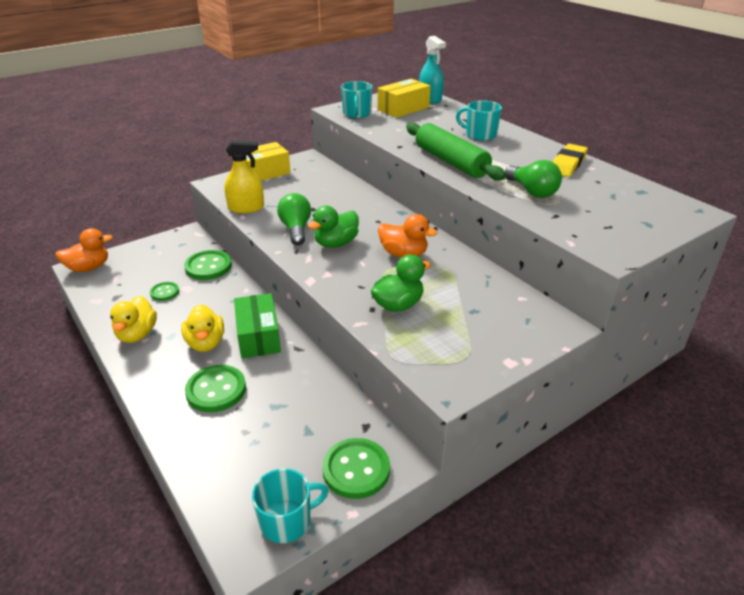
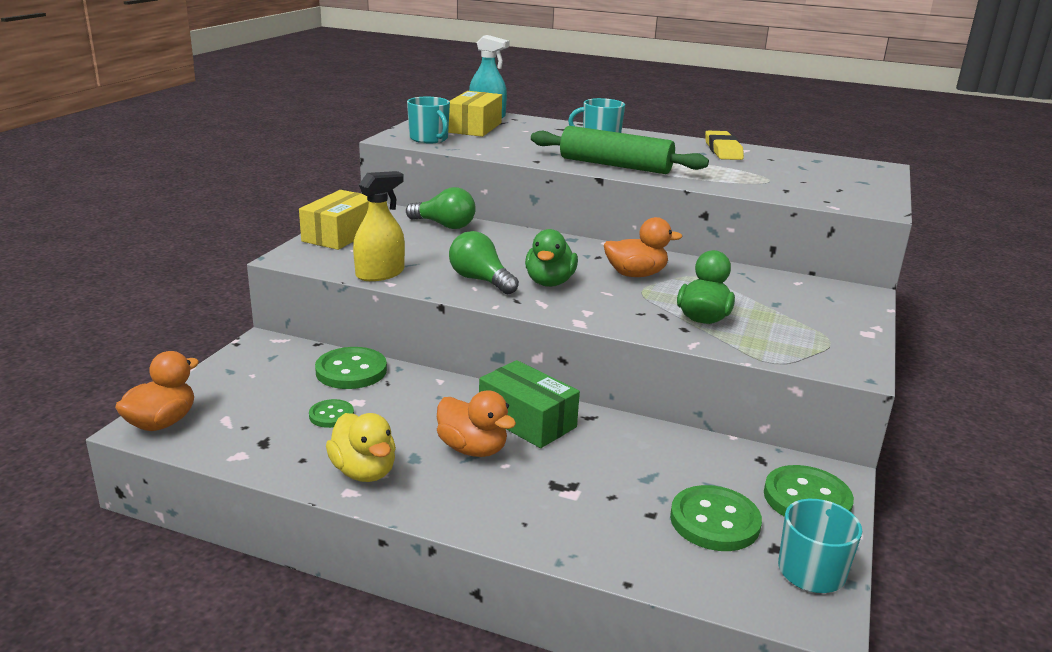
camera: 35 degrees left, 10 degrees down
yellow duck [181,304,224,352] -> orange duck [437,390,516,457]
green button [185,365,246,412] -> green button moved to [670,485,762,551]
green light bulb [505,160,562,198] -> green light bulb moved to [406,187,476,229]

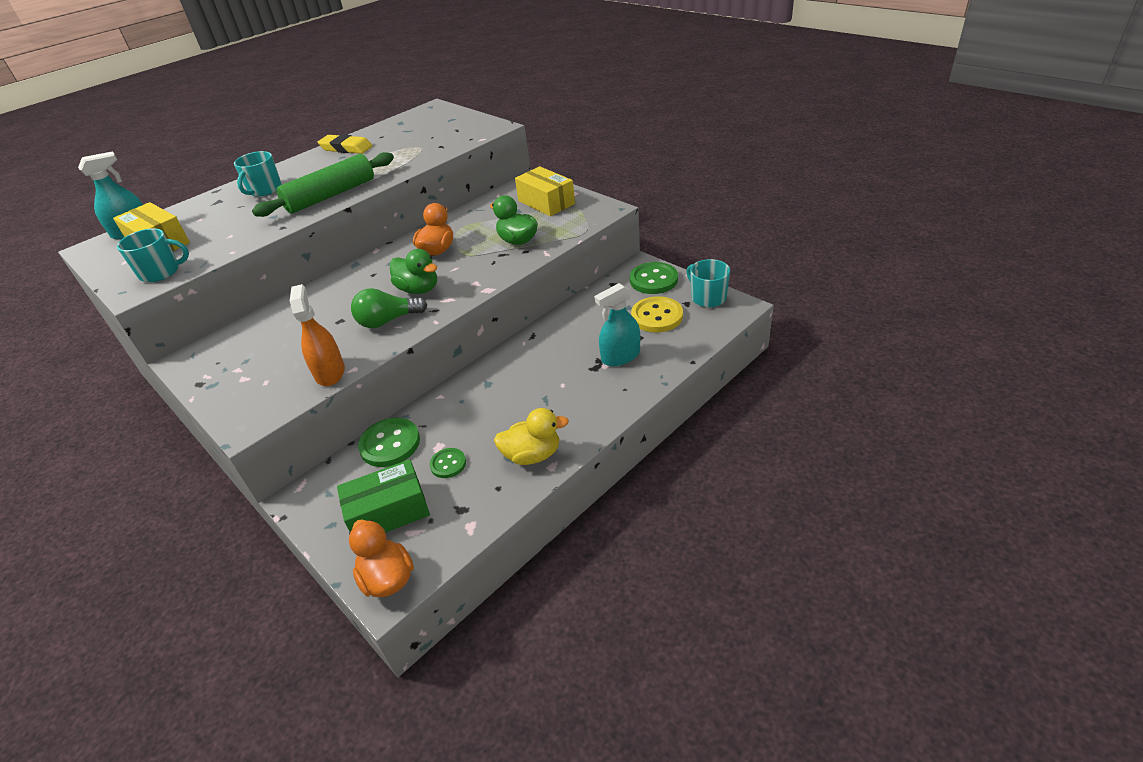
camera: 60 degrees left, 15 degrees up
yellow box [299,190,369,250] -> yellow box moved to [515,166,575,216]
yellow spray bottle [353,171,405,281] -> orange spray bottle [290,284,345,386]
green light bulb [406,187,476,229] -> none
orange duck [437,390,516,457] -> none
green box [479,360,580,448] -> green box moved to [337,459,430,533]
green button [670,485,762,551] -> yellow button [631,296,683,333]
none -> turquoise spray bottle [594,283,640,366]

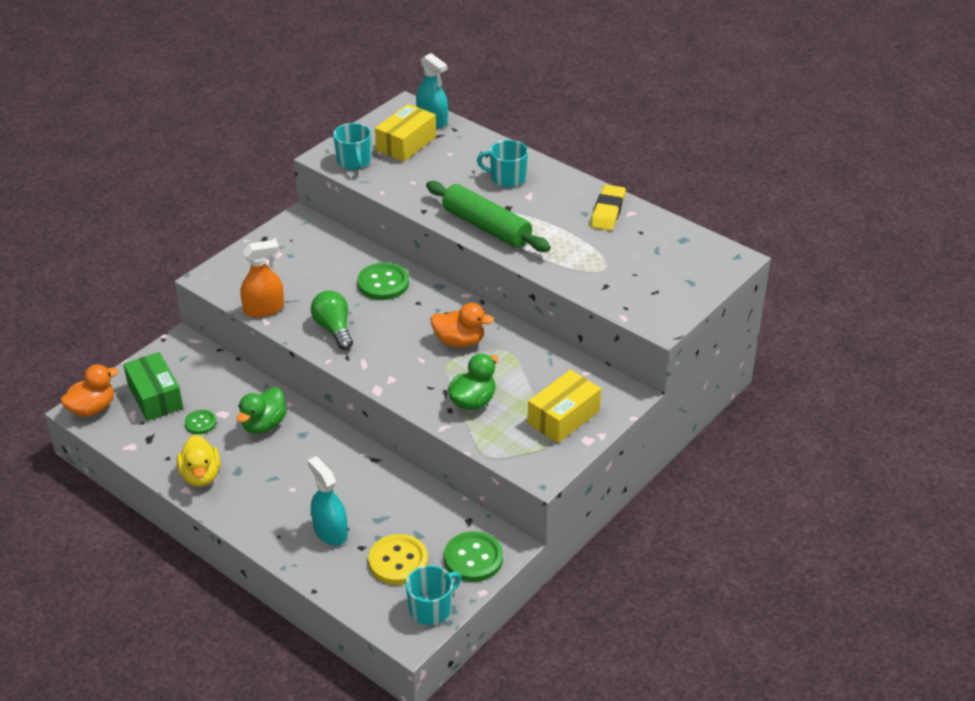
camera: 80 degrees right, 0 degrees up
green button [358,418,420,467] -> green button moved to [357,263,409,300]
green duck [390,249,437,294] -> green duck moved to [237,387,287,434]

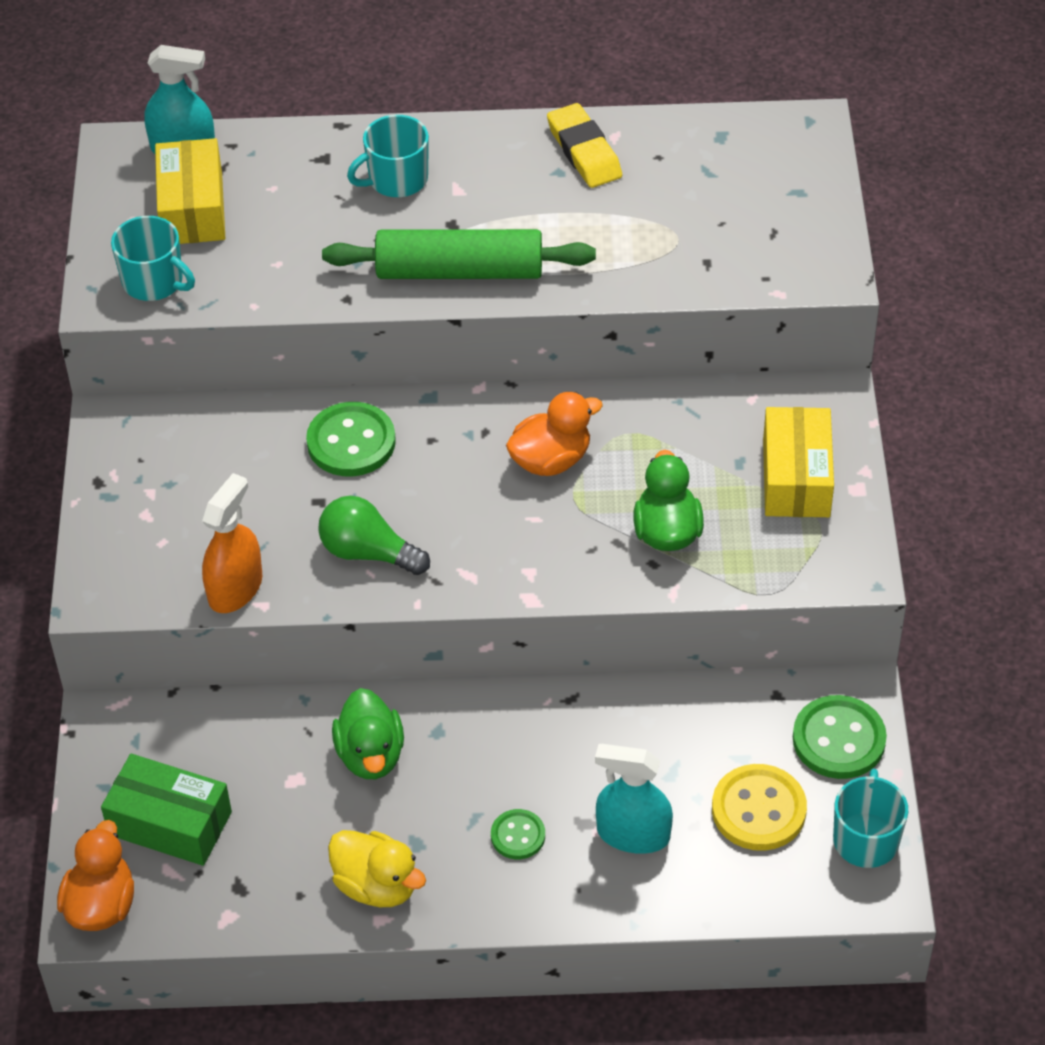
camera: 40 degrees left, 10 degrees up
green button [185,410,217,434] -> green button moved to [491,809,545,859]

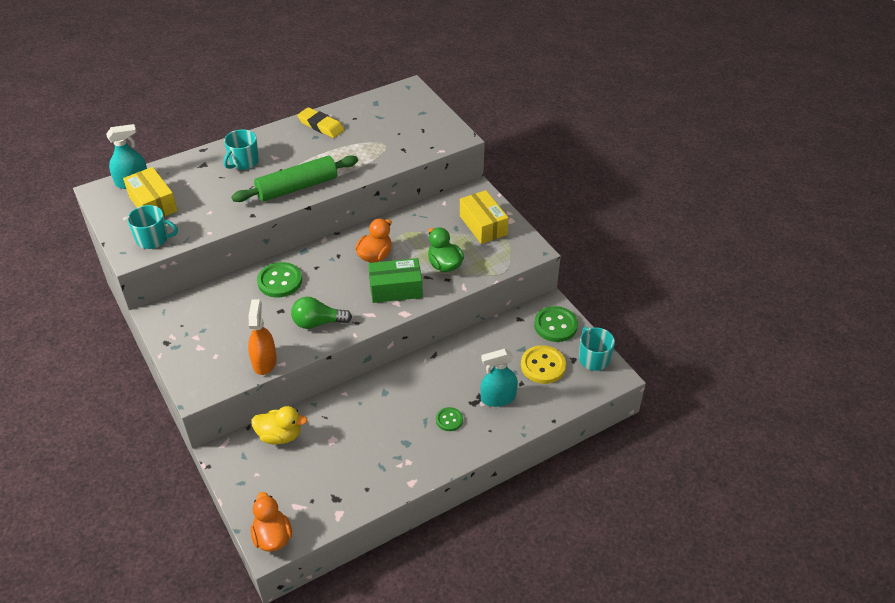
camera: 30 degrees left, 5 degrees down
green box [101,754,232,866] -> green box moved to [368,258,423,303]
yellow duck [328,830,426,907] -> yellow duck moved to [251,406,308,444]
green duck [332,688,404,779] -> none

